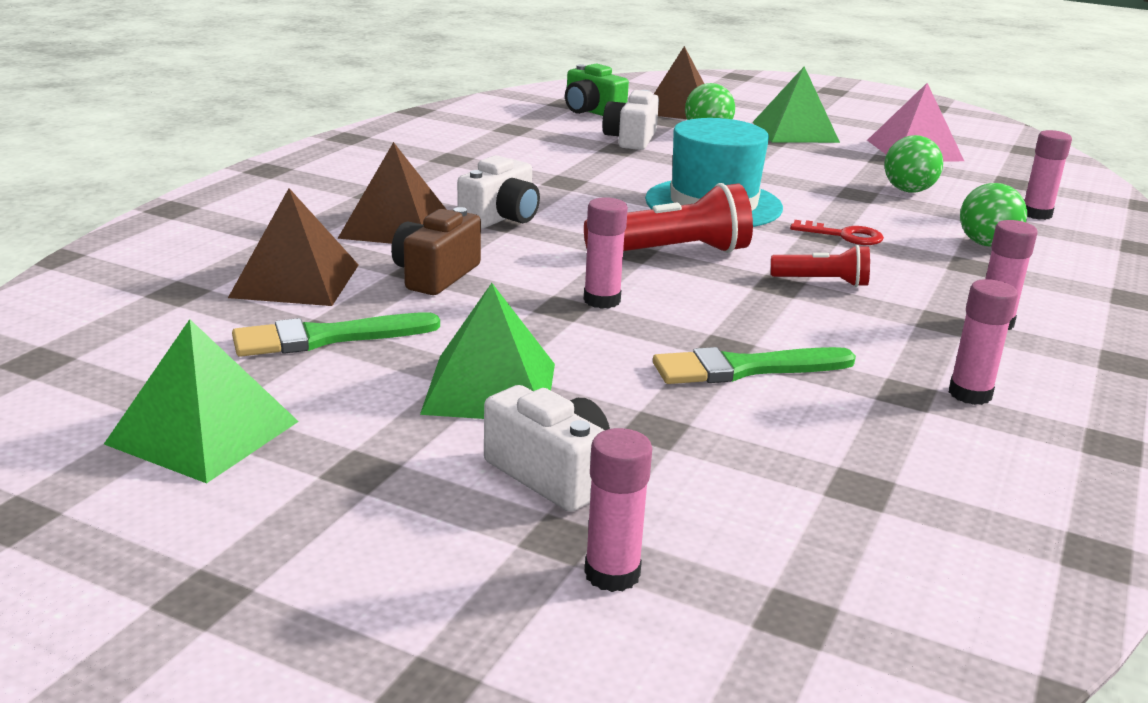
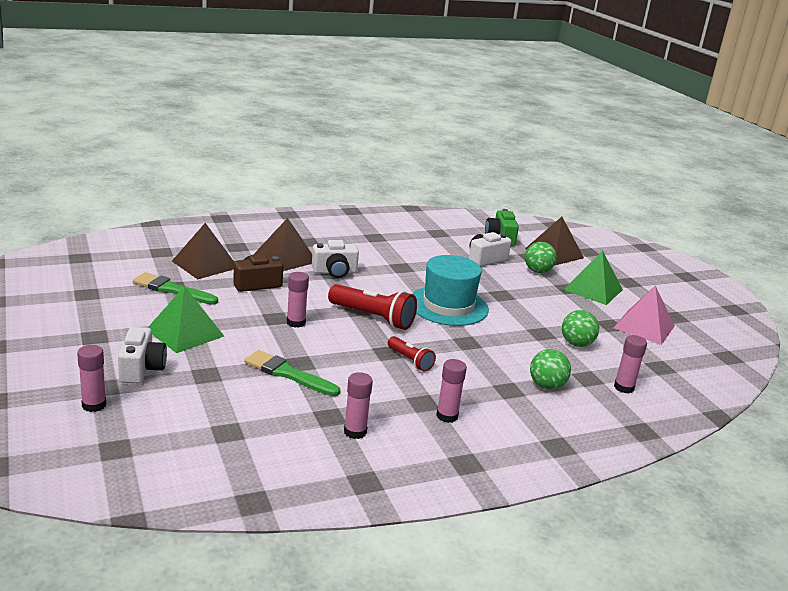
camera: 40 degrees right, 0 degrees up
green pyramid [104,319,299,483] -> none
red key [790,220,884,245] -> none

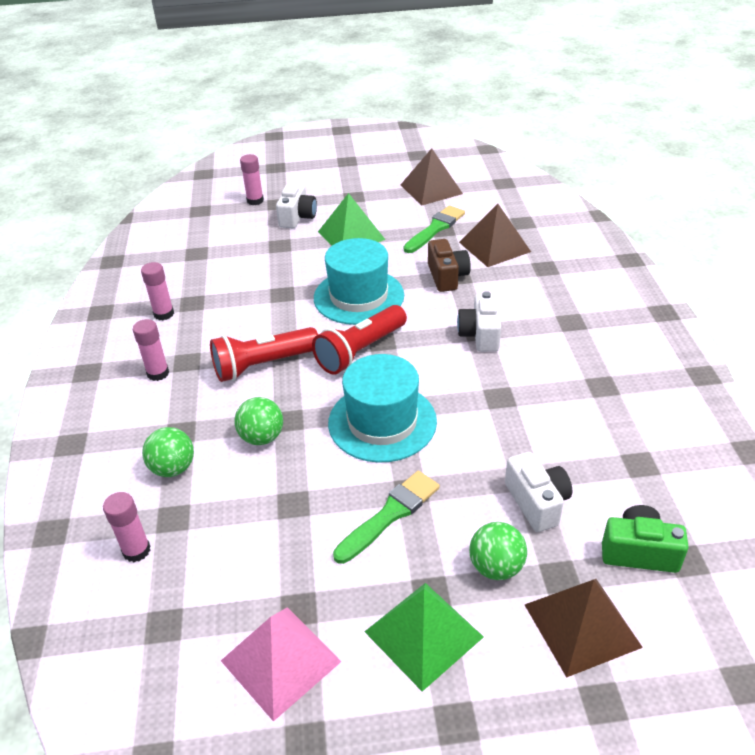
camera: 110 degrees right, 15 degrees up
white camera [118,327,167,384] -> white camera turned 90 degrees counterclockwise [276,182,317,228]
green brush [244,350,340,396] -> green brush moved to [333,471,440,564]
brown pyramid [254,218,312,271] -> brown pyramid moved to [401,148,463,206]
pink glue stick [287,272,309,328] -> turquoise hat [314,238,404,325]
red flashlight [388,336,436,372] -> red flashlight [210,327,318,382], size x1.74
green ball [562,310,599,347] -> green ball moved to [234,397,283,445]

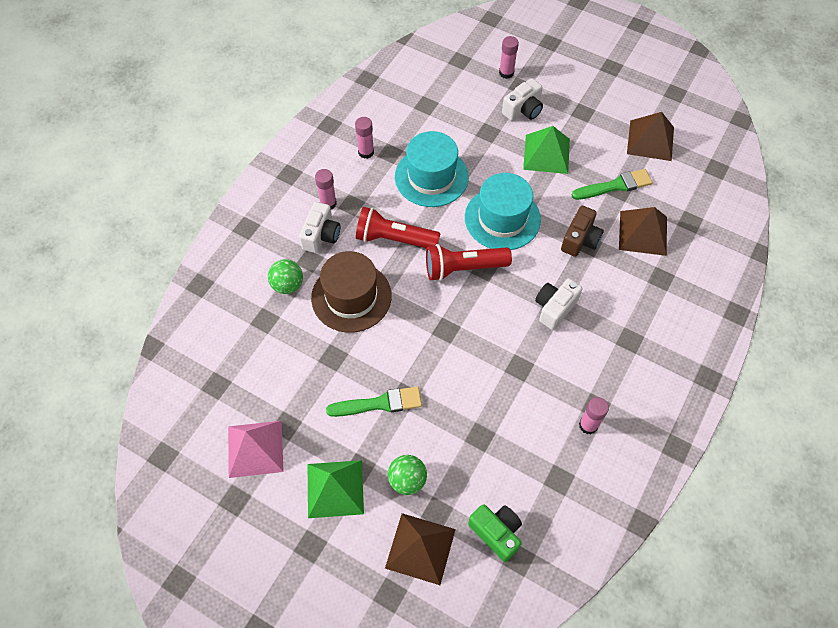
camera: 35 degrees right, 20 degrees up
pink glue stick [103,492,150,562] -> pink glue stick moved to [579,397,609,434]
green ball [234,397,283,445] -> brown hat [311,251,392,333]
turquoise hat [328,354,437,463] -> turquoise hat moved to [395,131,469,207]
white camera [505,452,572,532] -> white camera moved to [299,202,340,253]

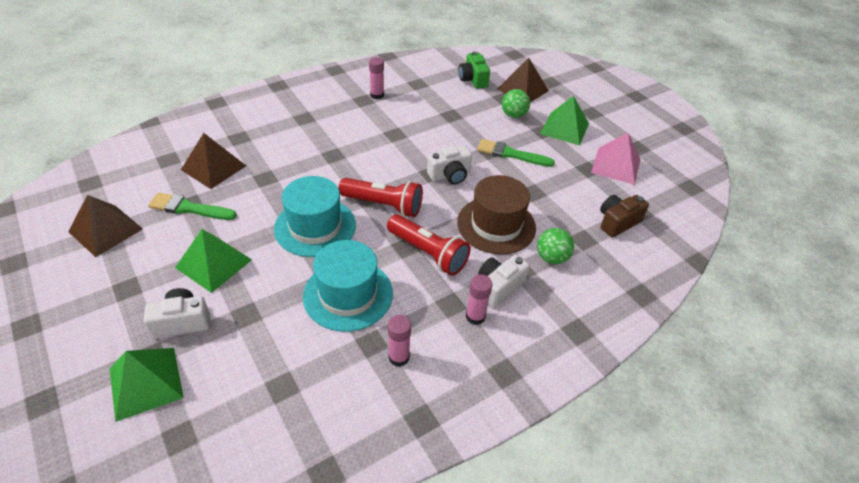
camera: 155 degrees left, 15 degrees down
pink glue stick [499,36,519,79] -> green pyramid [110,348,184,422]
white camera [535,278,583,330] -> white camera moved to [427,145,472,185]
brown camera [561,206,604,257] -> brown camera moved to [600,195,649,238]

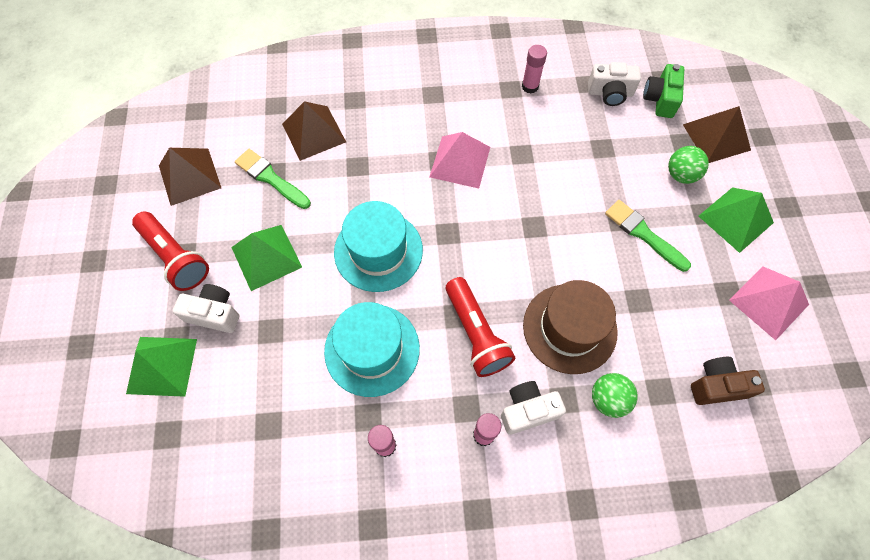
camera: 30 degrees right, 20 degrees up
red flashlight [338,178,423,217] -> red flashlight moved to [132,211,209,291]
white camera [427,145,472,185] -> white camera moved to [588,62,641,106]
none -> pink pyramid [429,132,490,189]

